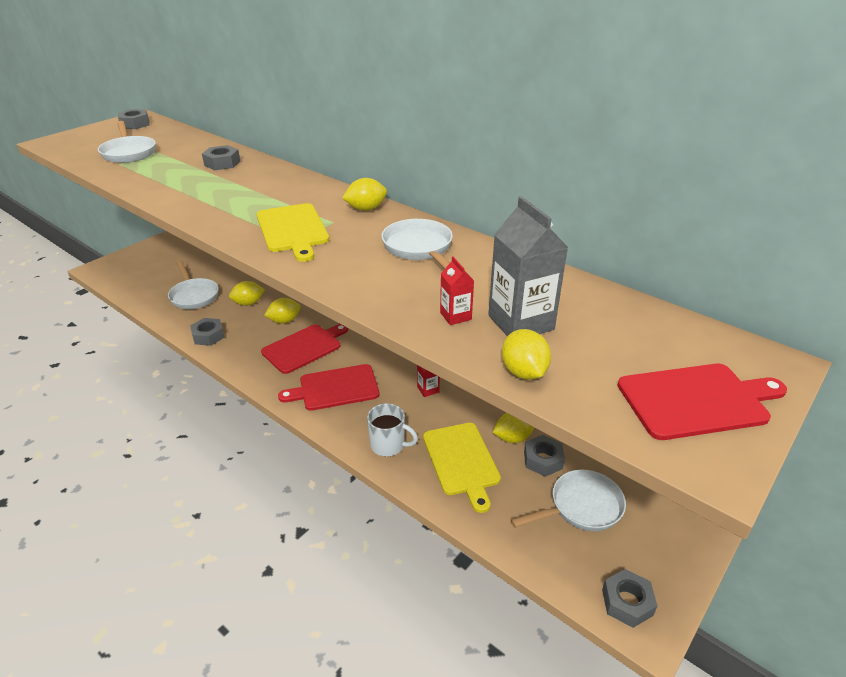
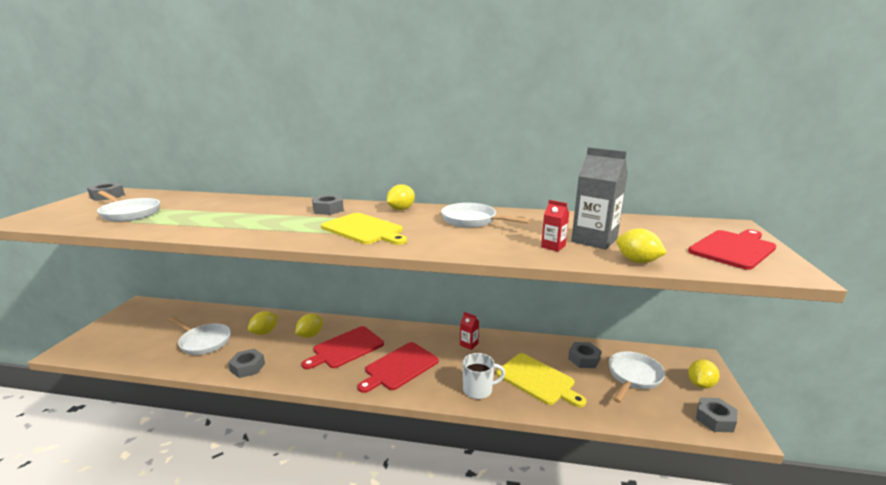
camera: 30 degrees left, 15 degrees down
grey nut [202,145,240,170] -> grey nut moved to [312,195,344,215]
red cutting board [261,324,348,374] -> red cutting board turned 150 degrees counterclockwise [302,326,384,369]
yellow lemon [492,413,534,443] -> yellow lemon moved to [688,359,720,389]

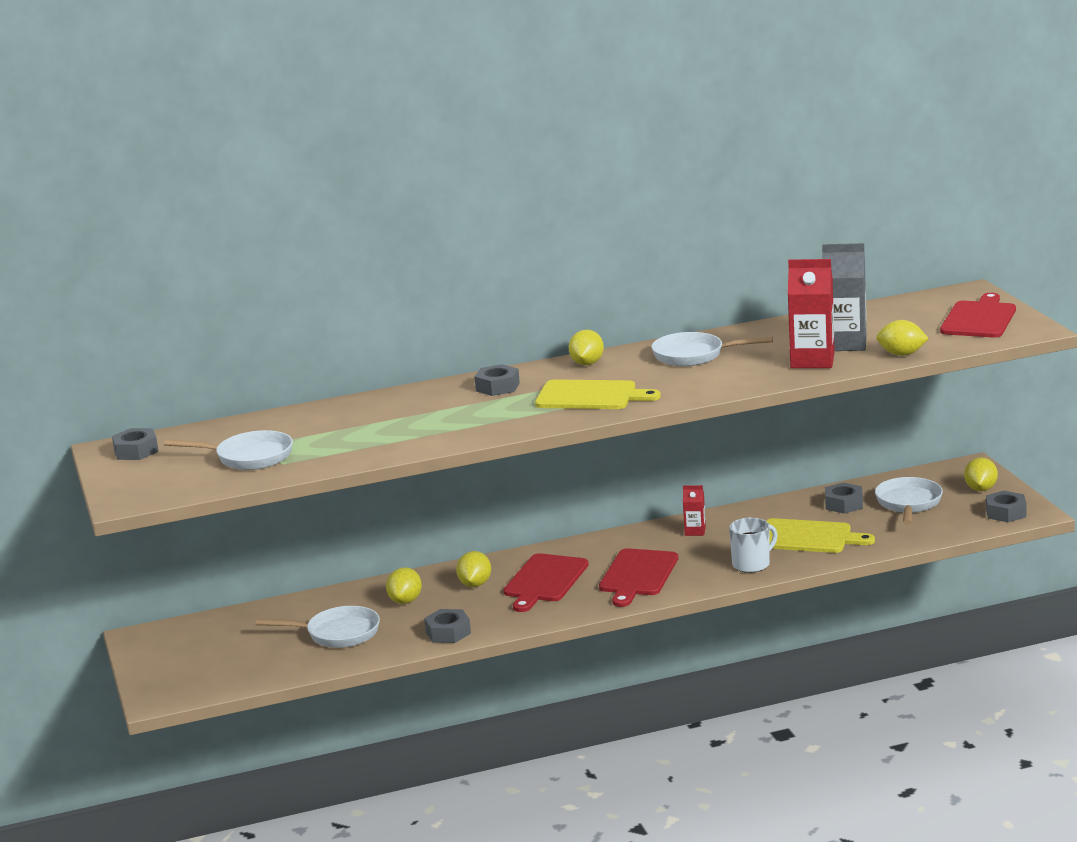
camera: 25 degrees left, 0 degrees up
red carton [541,200,569,252] -> red carton [788,259,835,368], size x1.99

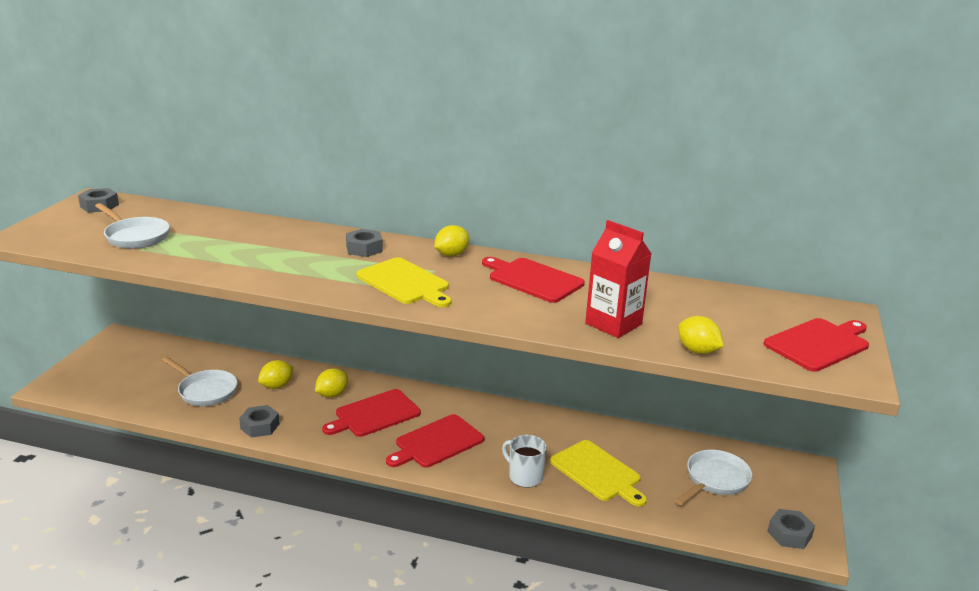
camera: 30 degrees right, 5 degrees up
white pan [651,332,773,366] -> red cutting board [482,257,585,303]
red carton [683,485,706,536] -> none
white mug [729,518,778,573] -> white mug turned 135 degrees counterclockwise [502,435,547,488]
grey carton [822,243,866,351] -> none
grey nut [825,482,863,514] -> none
yellow lemon [964,457,998,491] -> none

